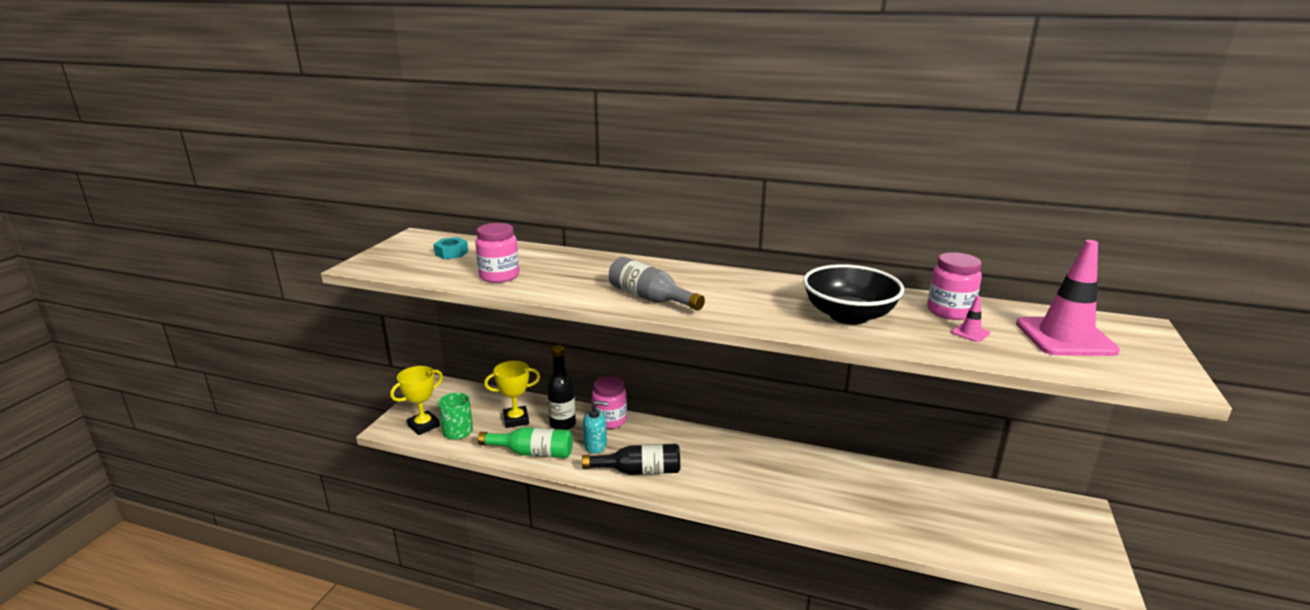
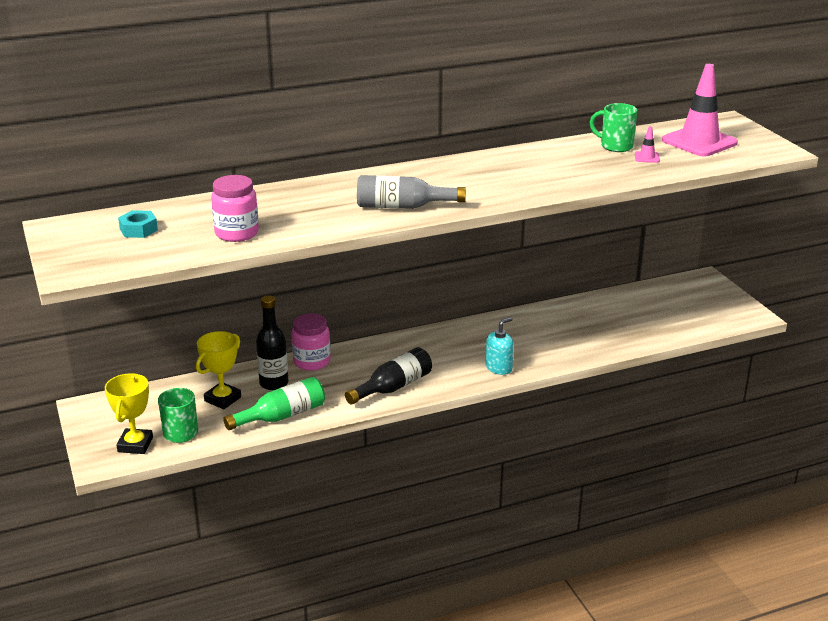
camera: 40 degrees left, 5 degrees up
turquoise soap dispenser [583,401,608,453] -> turquoise soap dispenser moved to [486,317,514,375]
black bowl [803,264,904,325] -> none
pink jar [927,252,982,320] -> green mug [590,103,637,152]

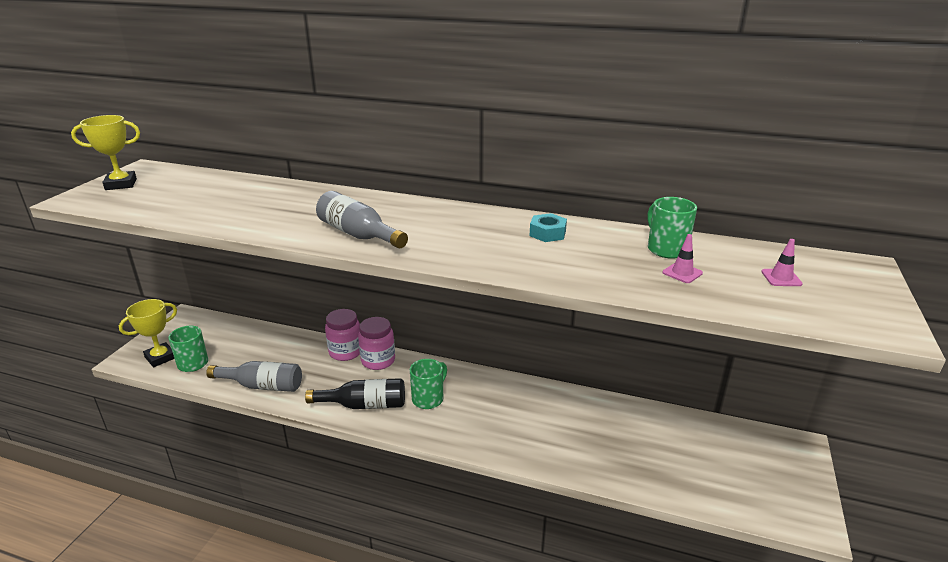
camera: 40 degrees right, 0 degrees up
turquoise nut [118,210,158,238] -> turquoise nut moved to [530,213,567,242]
yellow trophy [196,331,241,409] -> yellow trophy moved to [71,115,140,190]
pink jar [211,175,259,242] -> pink jar moved to [358,317,395,370]
green bottle [223,377,325,430] -> grey bottle [206,361,302,392]
black bottle [256,295,288,390] -> none
turquoise soap dispenser [486,317,514,375] -> none
pink traffic cone [662,64,738,157] -> pink traffic cone [761,239,803,286], size x0.40
none -> green mug [410,359,447,409]

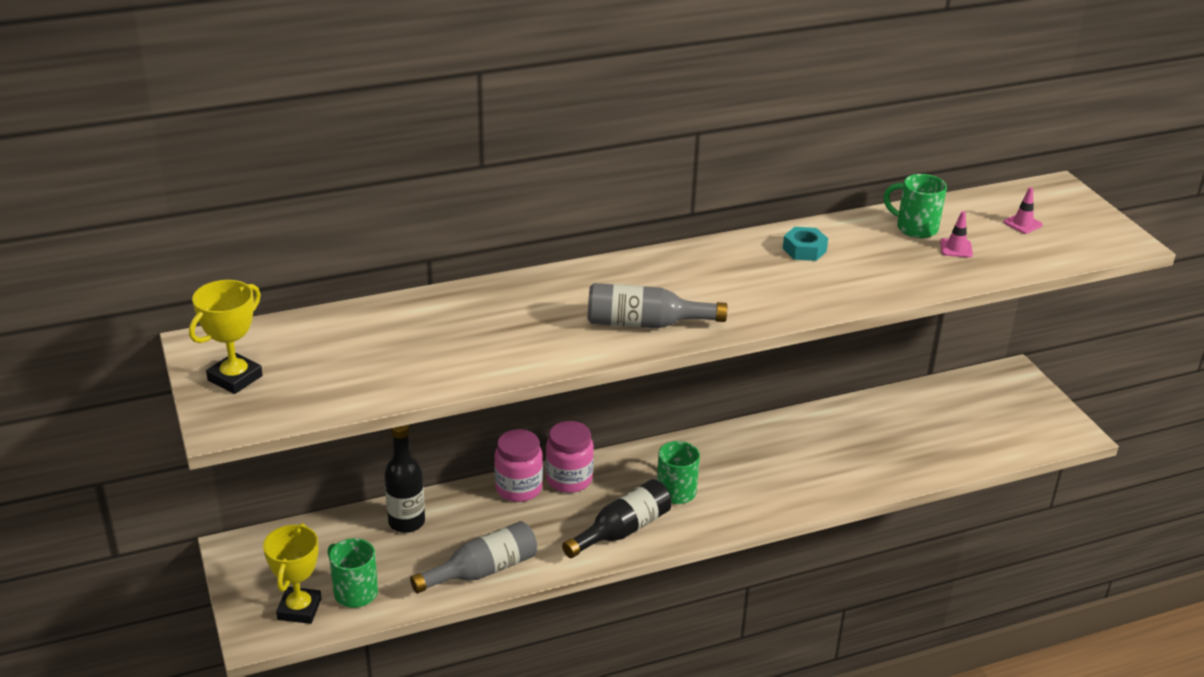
camera: 40 degrees left, 5 degrees up
none -> black bottle [384,425,425,533]

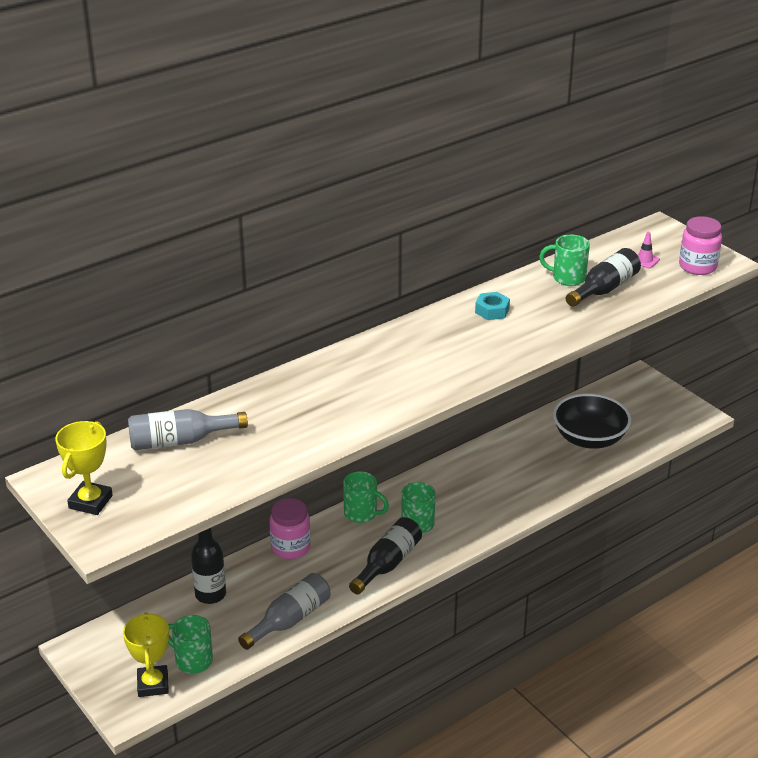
camera: 15 degrees left, 0 degrees up
pink jar [546,421,594,493] -> pink jar moved to [679,216,722,275]
grey bottle [588,283,727,328] -> grey bottle moved to [128,409,248,450]
pink traffic cone [940,211,973,258] -> black bottle [566,248,641,307]
none -> green mug [343,471,389,523]
none -> black bowl [553,393,631,449]

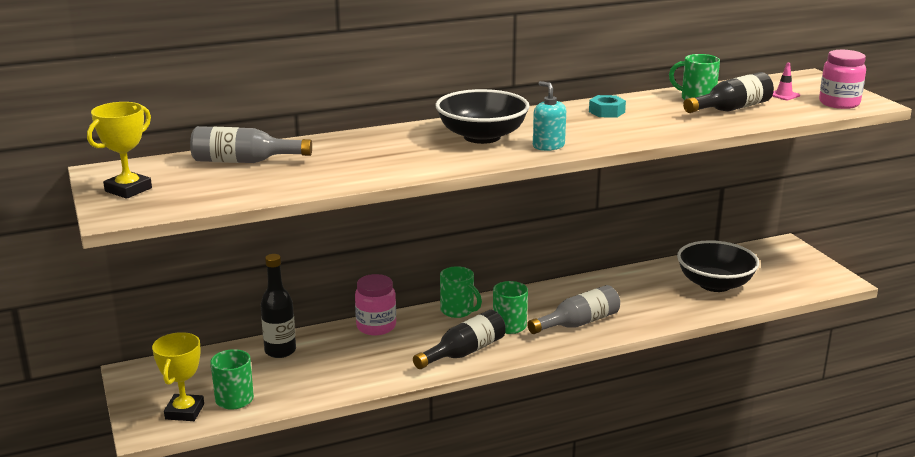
camera: 15 degrees right, 10 degrees down
grey bottle [238,573,330,650] -> grey bottle moved to [527,285,620,334]
none -> black bowl [436,89,530,144]
none -> turquoise soap dispenser [533,81,566,151]

